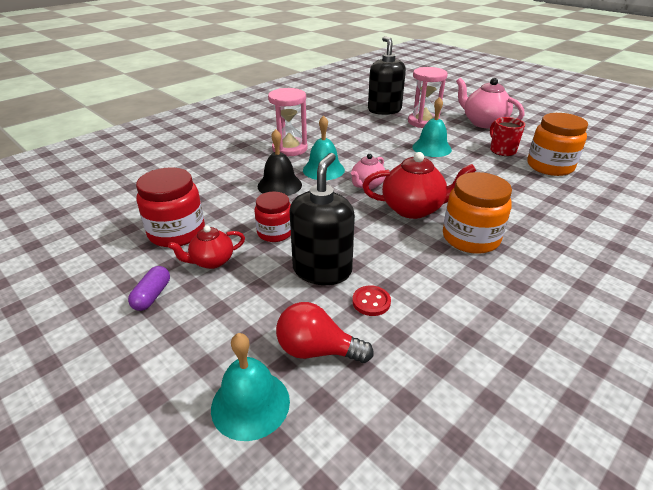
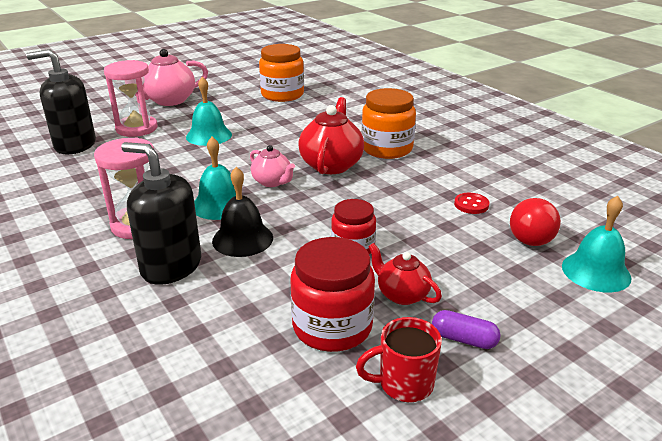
camera: 80 degrees left, 5 degrees down
red teapot [168,225,245,269] -> red teapot turned 150 degrees clockwise [368,243,442,305]
black soap dispenser [290,153,355,285] -> black soap dispenser moved to [121,142,201,285]
red mug [490,117,525,156] -> red mug moved to [356,317,442,402]

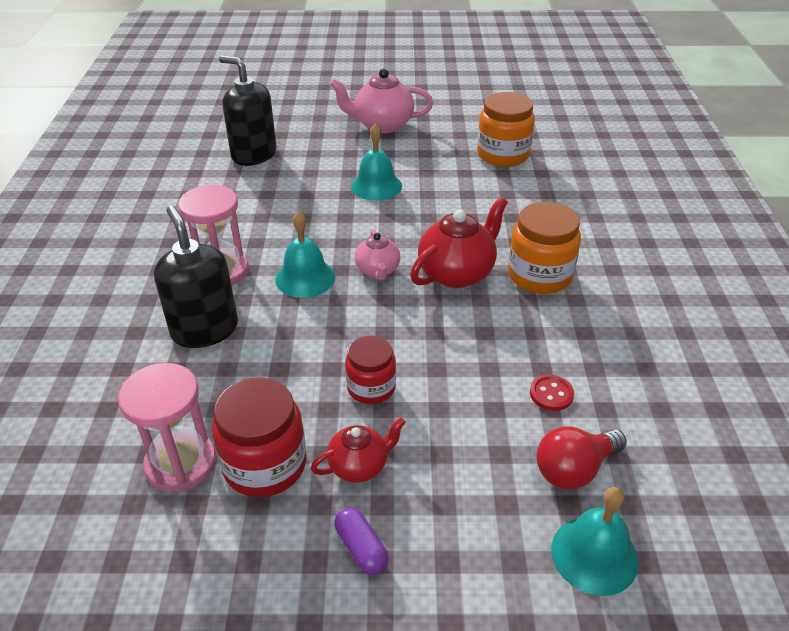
camera: 35 degrees right, 10 degrees up
pink hourglass [104,60,158,137] -> pink hourglass moved to [118,363,216,493]
black bell [212,167,273,257] -> none
red mug [356,317,442,402] -> none
red teapot [368,243,442,305] -> red teapot turned 75 degrees clockwise [311,417,406,483]

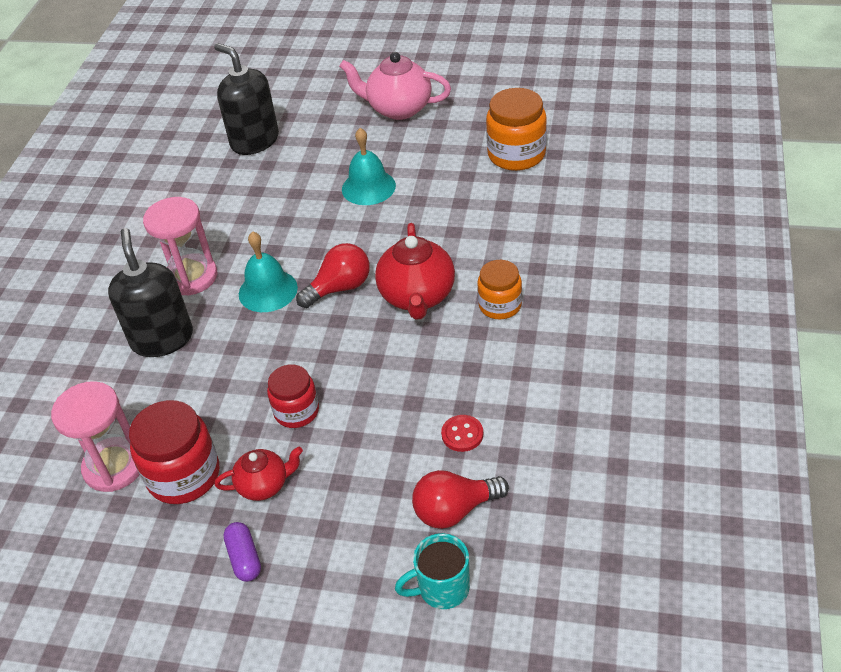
camera: 15 degrees right, 5 degrees up
pink teapot [355,229,400,281] -> red light bulb [296,243,370,308]
red teapot [410,197,508,288] -> red teapot turned 120 degrees clockwise [375,223,455,320]
orange jar [508,202,581,294] -> orange jar [477,260,522,319], size x0.64
turquoise bell [551,487,638,596] -> turquoise mug [395,533,470,609]

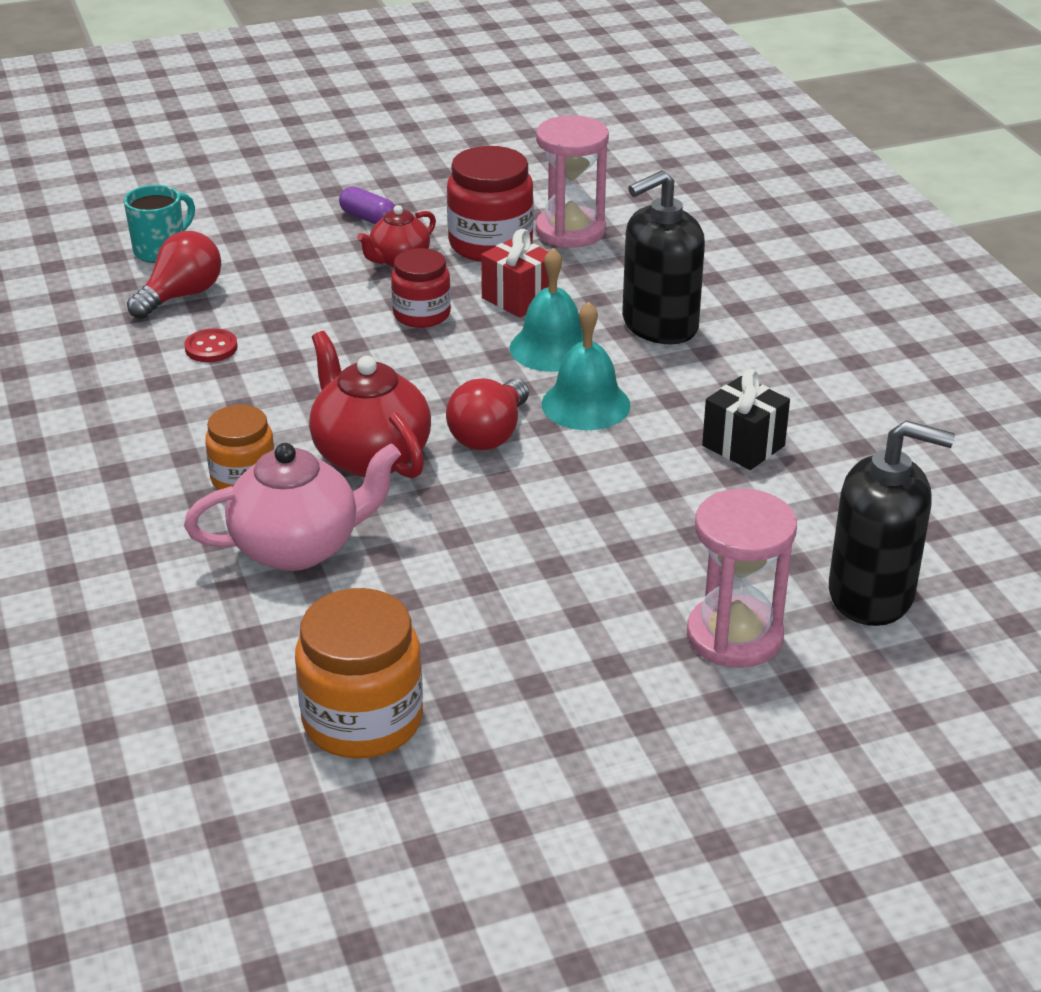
camera: 145 degrees right, 10 degrees down
black soap dispenser [108,228,193,357] -> black soap dispenser turned 105 degrees clockwise [622,170,705,344]
pink hourglass [143,197,217,296] -> pink hourglass moved to [687,488,797,668]
pink teapot [339,52,451,120] -> pink teapot moved to [184,443,401,571]
turquoise bell [342,128,396,205] -> turquoise bell moved to [510,248,583,372]
none -> red gift [481,229,549,318]
none -> black gift [702,369,790,470]

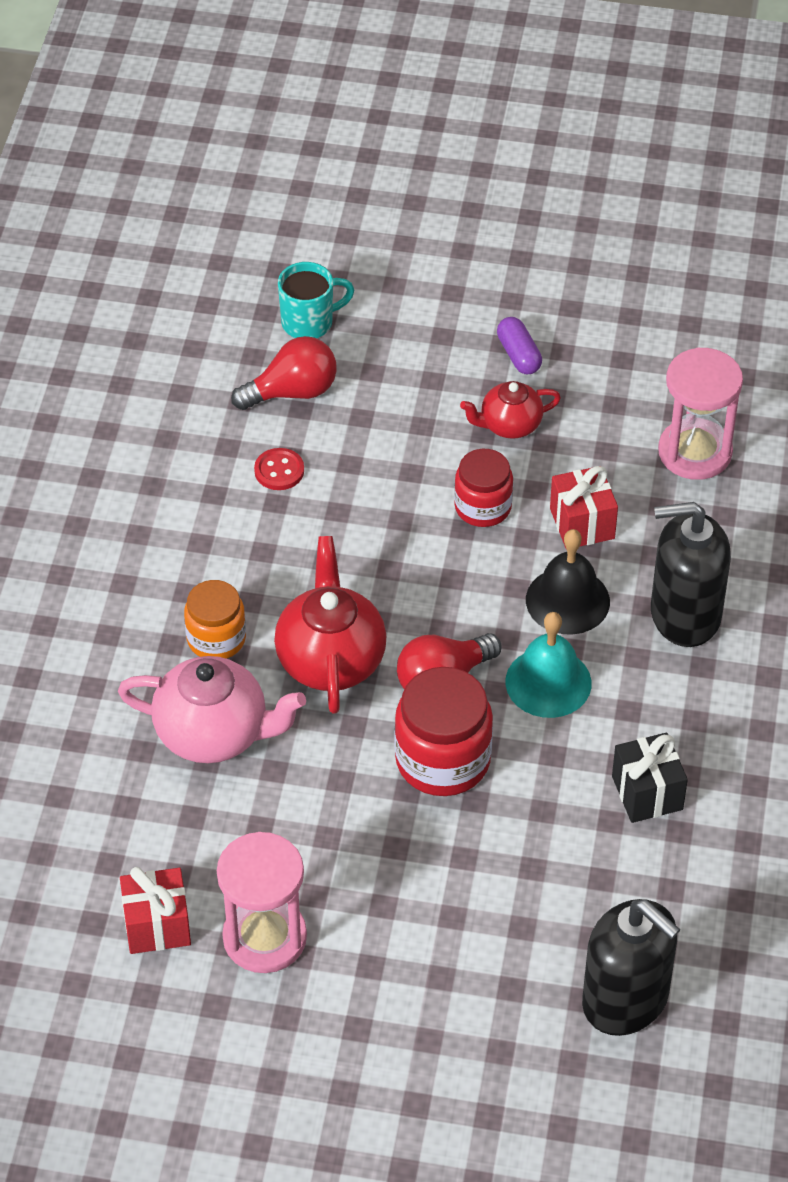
camera: 30 degrees right, 15 degrees up
orange jar [295,588,423,759] -> red gift [120,867,191,954]
red jar [447,146,534,262] -> red jar moved to [395,667,493,796]
turquoise bell [510,248,583,372] -> black bell [526,529,610,634]
pink hourglass [687,488,797,668] -> pink hourglass moved to [217,832,307,973]

